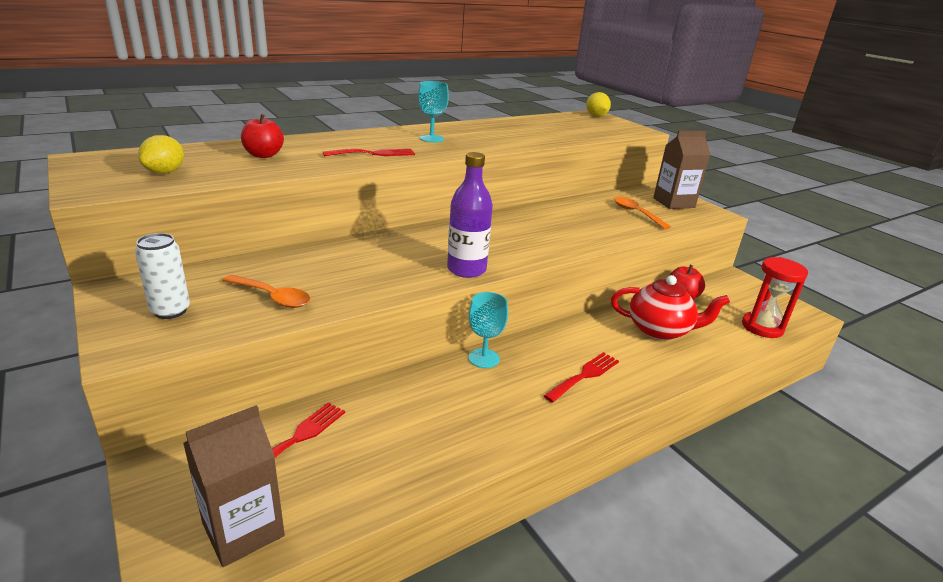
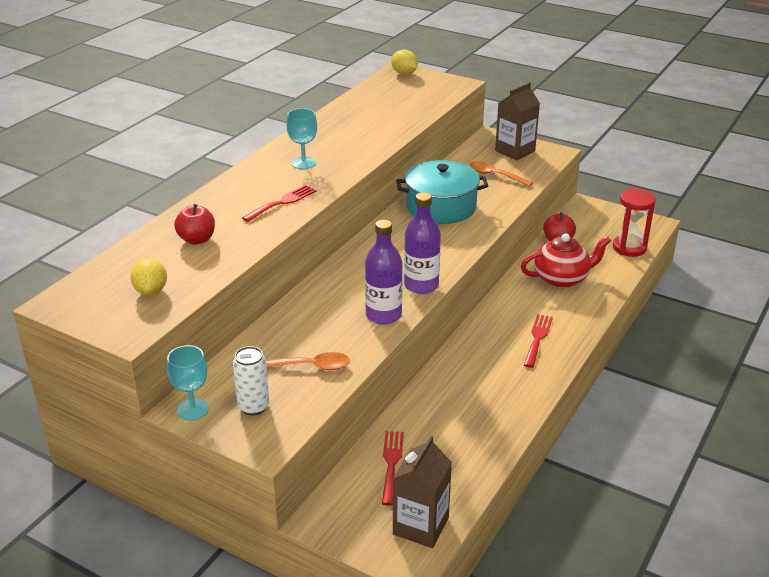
camera: 25 degrees left, 5 degrees up
turquoise goblet [468,292,508,368] -> turquoise goblet moved to [167,345,209,421]
none -> purple bottle [365,220,403,325]
none -> turquoise pot [396,160,488,224]

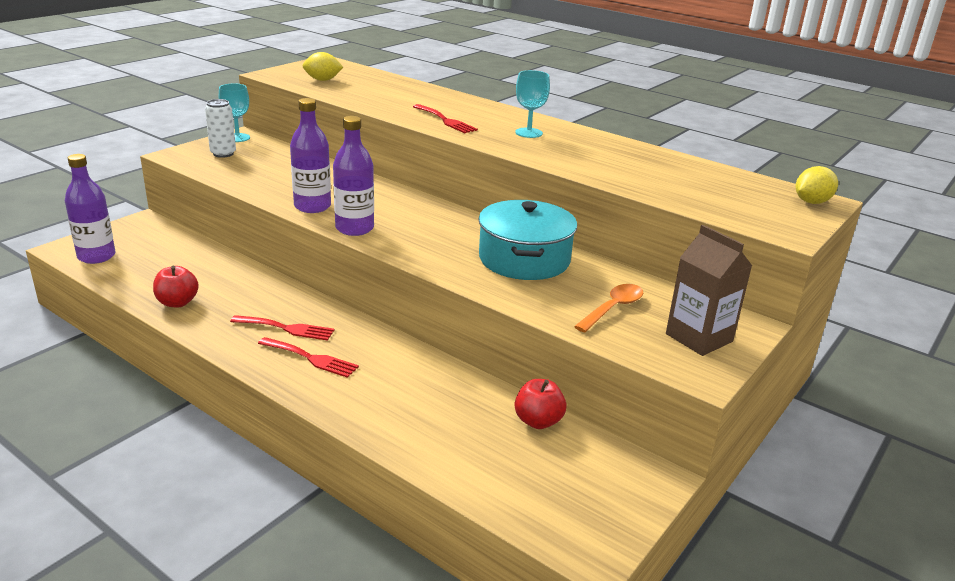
camera: 95 degrees right, 5 degrees down
red apple [174,204,215,245] -> red apple moved to [153,266,199,307]
orange spoon [266,352,350,370] -> none
red fork [382,431,404,506] -> red fork moved to [230,315,334,341]
brown carton [393,436,452,548] -> purple bottle [65,154,115,264]
red teapot [521,233,611,288] -> none
red hourglass [613,189,656,257] -> none

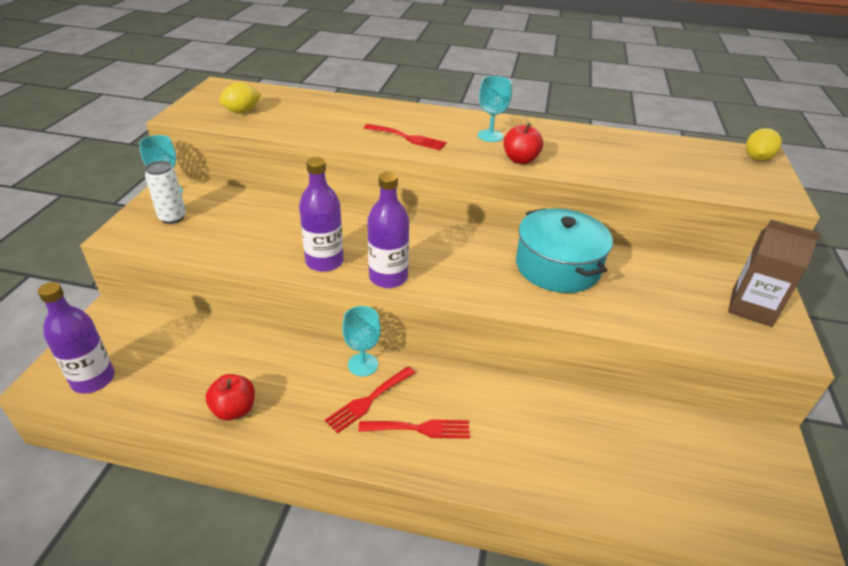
camera: 25 degrees left, 10 degrees up
red fork [230,315,334,341] -> red fork turned 150 degrees clockwise [325,366,415,434]
red apple [515,379,567,429] -> red apple moved to [503,123,543,164]
orange spoon [574,284,643,333] -> none
none -> turquoise goblet [342,306,381,376]

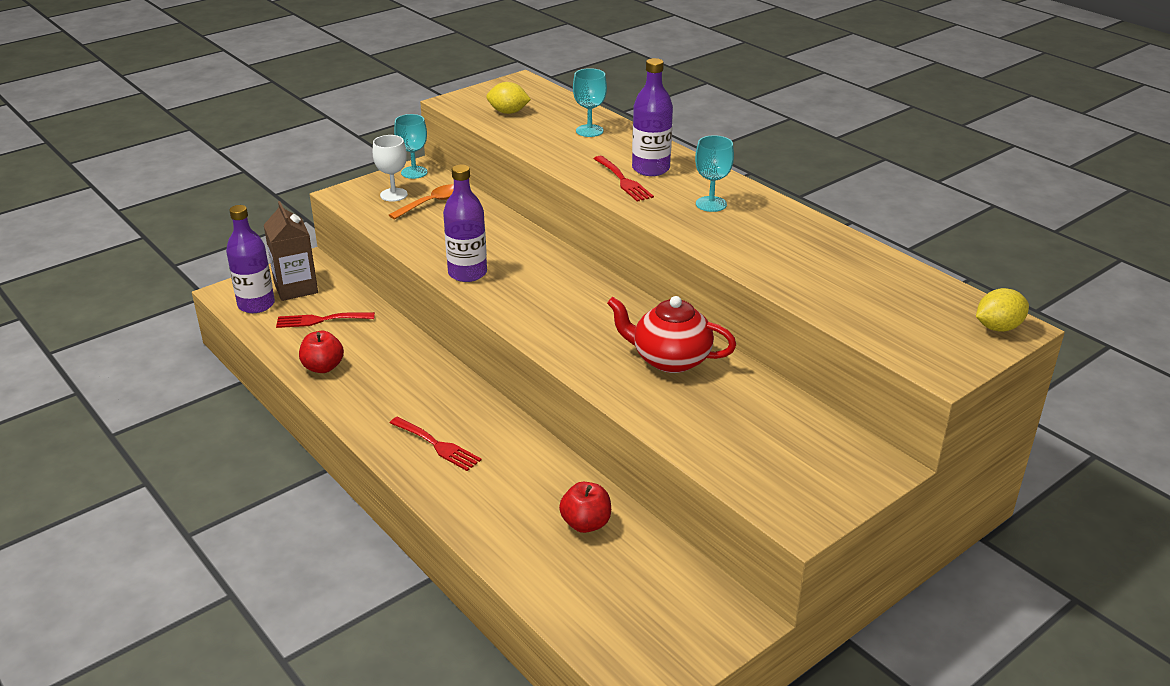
camera: 40 degrees right, 5 degrees down
white can [145,161,186,224] -> white goblet [373,135,408,202]
red fork [325,366,415,434] -> red fork moved to [276,312,375,328]
turquoise goblet [342,306,381,376] -> turquoise goblet moved to [573,68,607,137]
purple bottle [367,172,409,288] -> purple bottle moved to [632,58,673,176]
red apple [503,123,543,164] -> red apple moved to [559,482,611,533]
turquoise pot [516,208,613,293] -> red teapot [607,296,736,373]
brown carton [728,219,821,327] -> brown carton moved to [264,201,318,301]
none -> orange spoon [389,184,454,219]

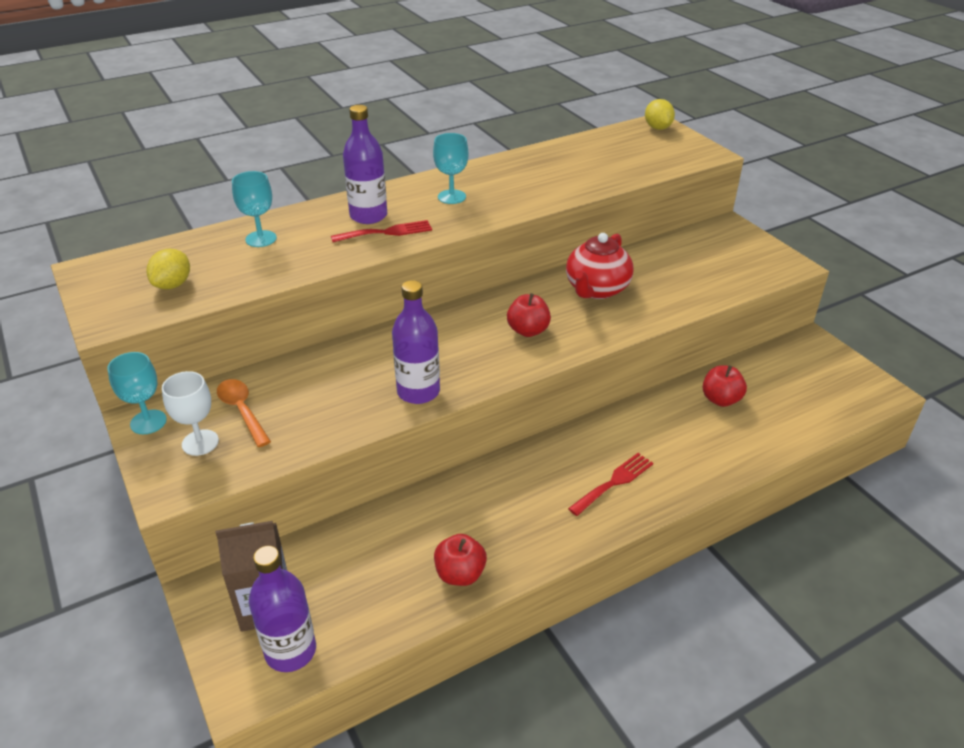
camera: 80 degrees left, 5 degrees up
red fork [276,312,375,328] -> none
none -> red apple [507,293,551,337]

